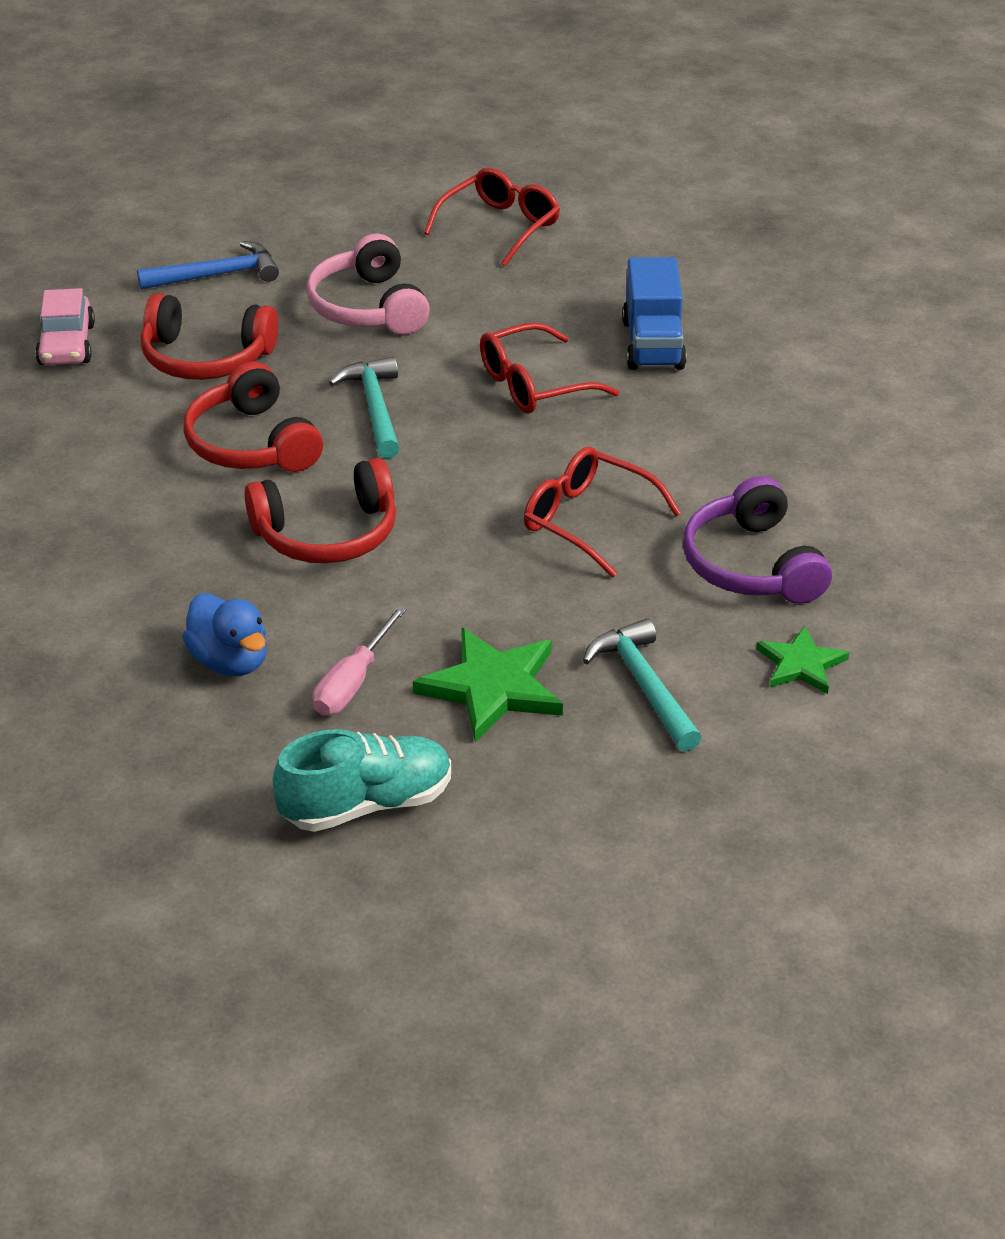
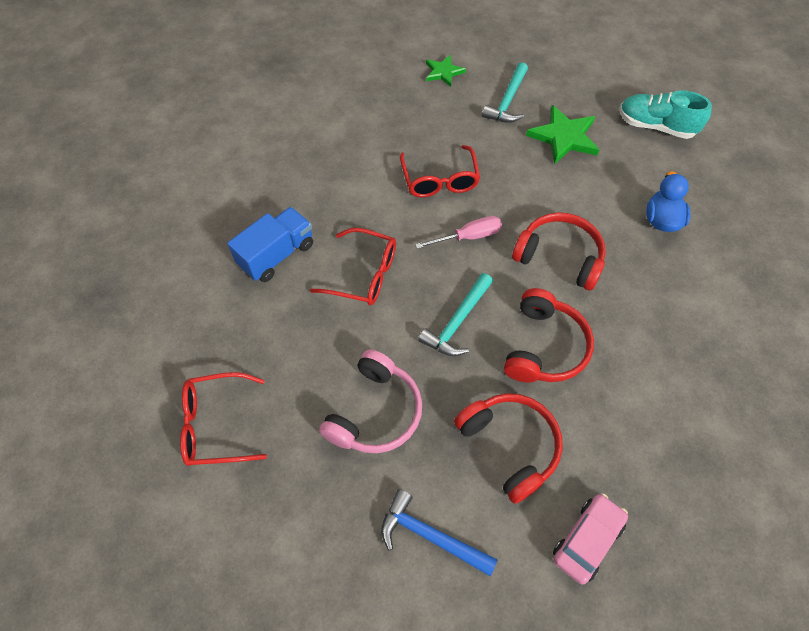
camera: 135 degrees left, 20 degrees up
pink screwdriver [313,606,407,716] -> pink screwdriver moved to [415,216,502,249]
purple headphones [683,476,832,604] -> none

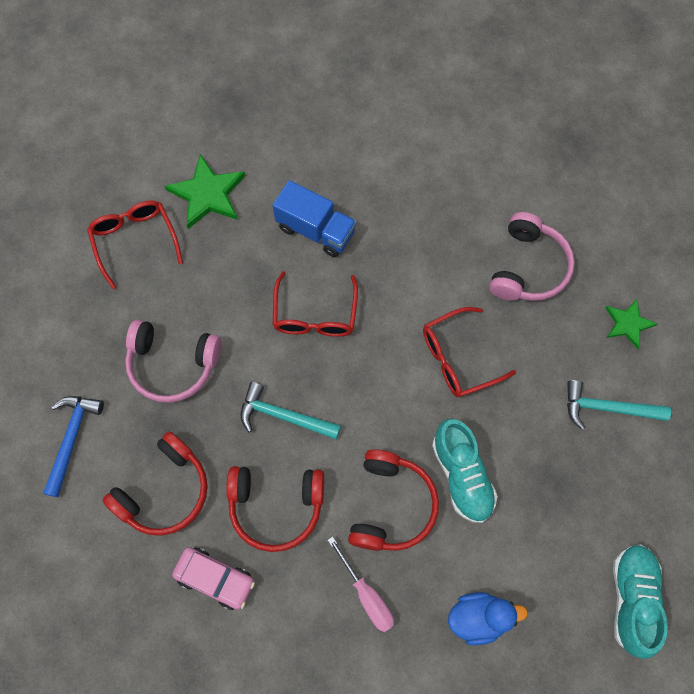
camera: 75 degrees right, 10 degrees up
pink screwdriver [415,216,502,249] -> pink screwdriver moved to [328,537,394,632]
green star [526,105,599,164] -> green star moved to [165,154,245,229]
pink car [553,493,628,585] -> pink car moved to [172,547,255,610]
none -> turquoise shoe [432,418,498,523]
none -> pink headphones [489,212,575,301]

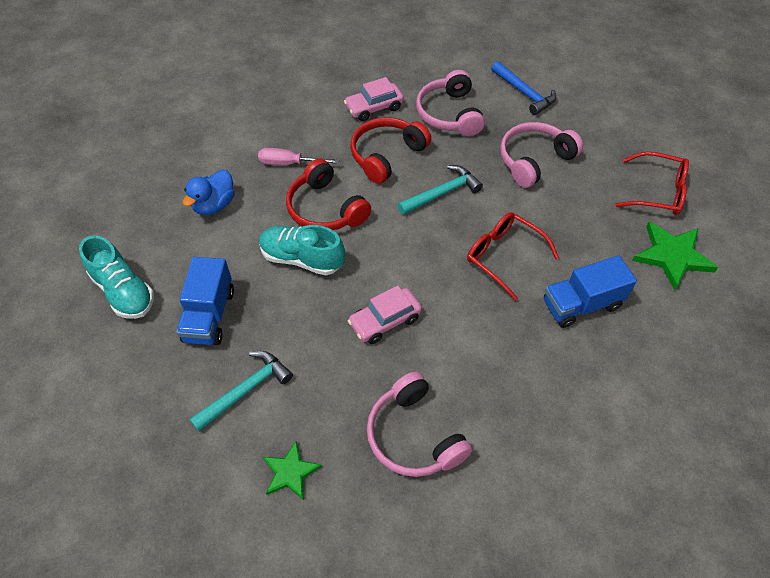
camera: 130 degrees right, 15 degrees down
red headphones [102,431,208,536] -> pink headphones [416,70,485,136]
red glasses [423,307,516,397] -> pink car [348,285,422,344]
none -> blue truck [176,257,234,345]

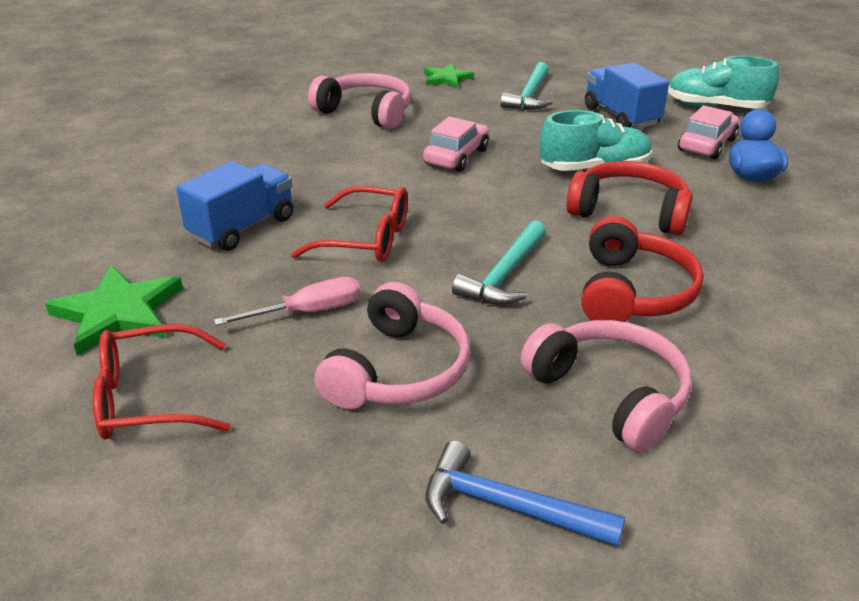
camera: 150 degrees right, 20 degrees down
pink screwdriver [258,148,339,165] -> pink screwdriver moved to [214,277,360,326]
pink car [344,77,404,121] -> pink car moved to [678,105,739,159]

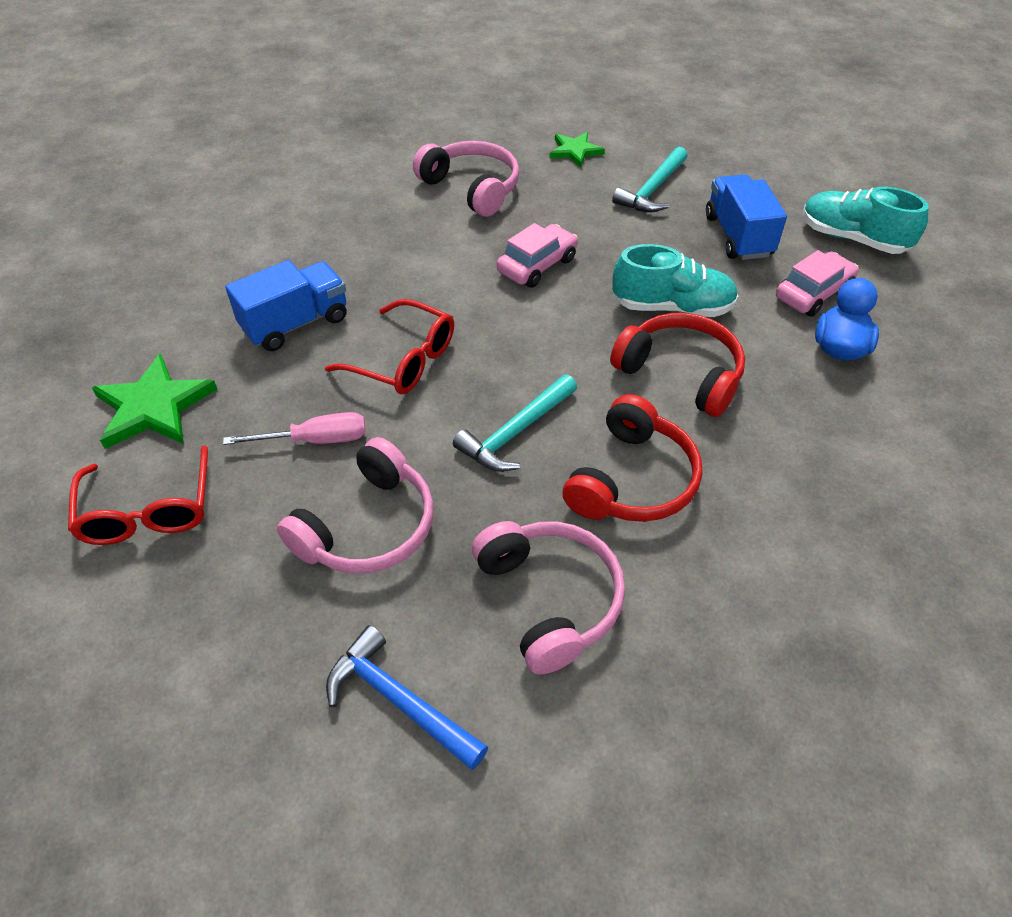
camera: 15 degrees right, 15 degrees up
red glasses [93,324,231,440] -> red glasses turned 105 degrees counterclockwise [68,446,208,545]

